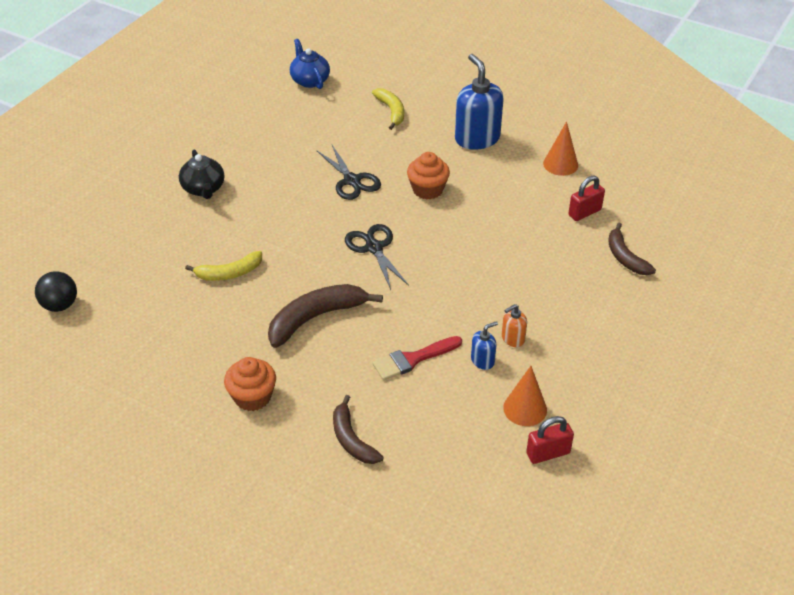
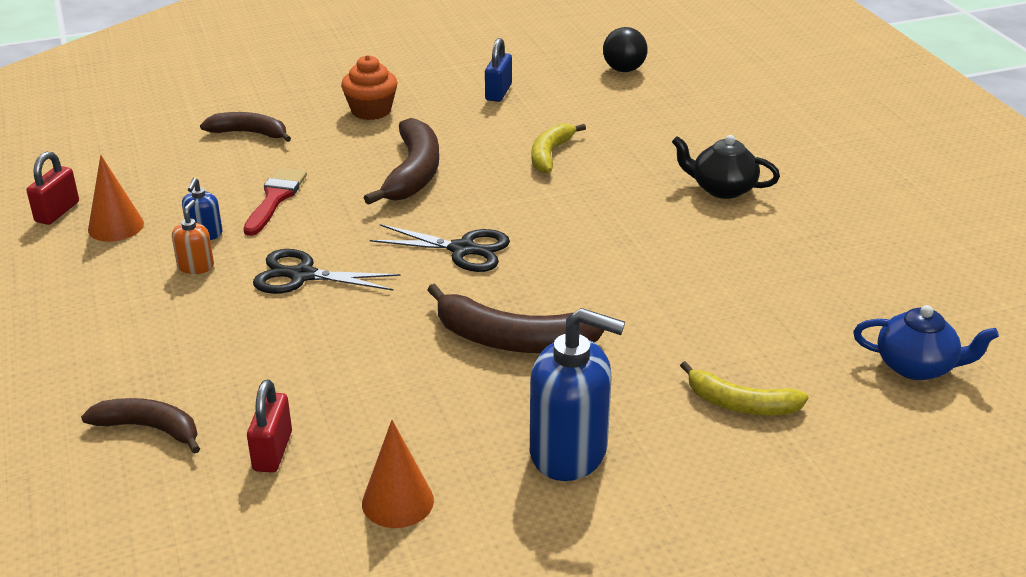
camera: 130 degrees right, 10 degrees down
black scissors [316,145,381,200] -> black scissors moved to [253,249,401,294]
orange cupcake [407,152,450,200] -> brown banana [427,283,605,353]
none -> blue padlock [485,38,512,102]

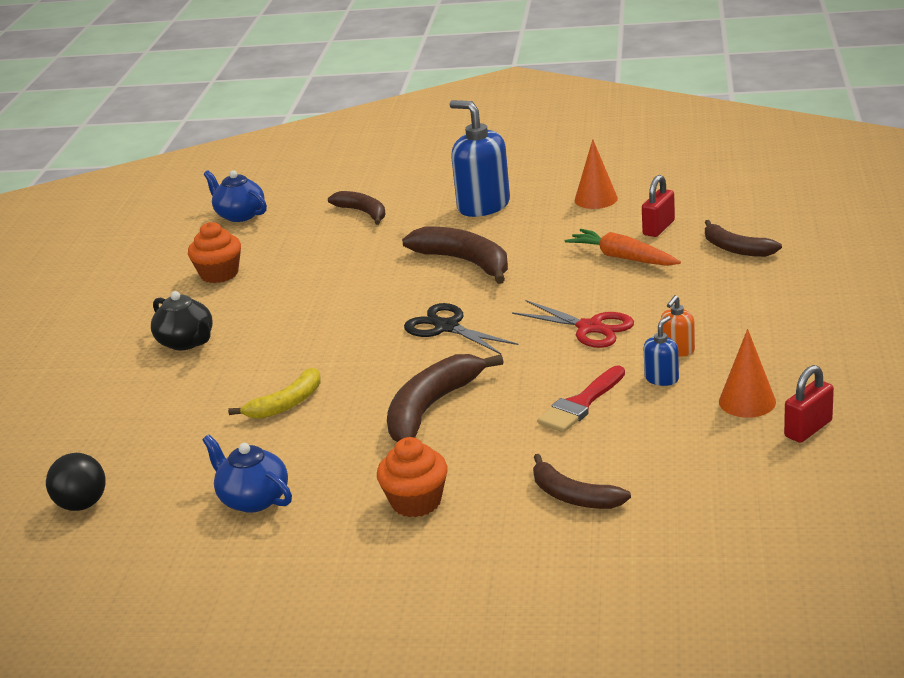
camera: 150 degrees left, 5 degrees down
black scissors [253,249,401,294] -> red scissors [512,300,634,348]
blue padlock [485,38,512,102] -> blue teapot [202,435,292,513]
yellow banana [680,361,809,416] -> brown banana [328,191,386,225]
none -> orange cupcake [188,222,241,283]
none -> orange carrot [565,229,681,266]

